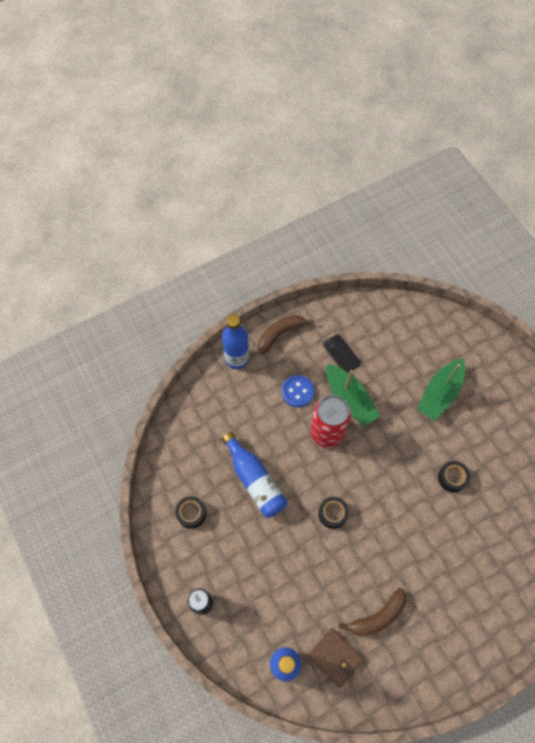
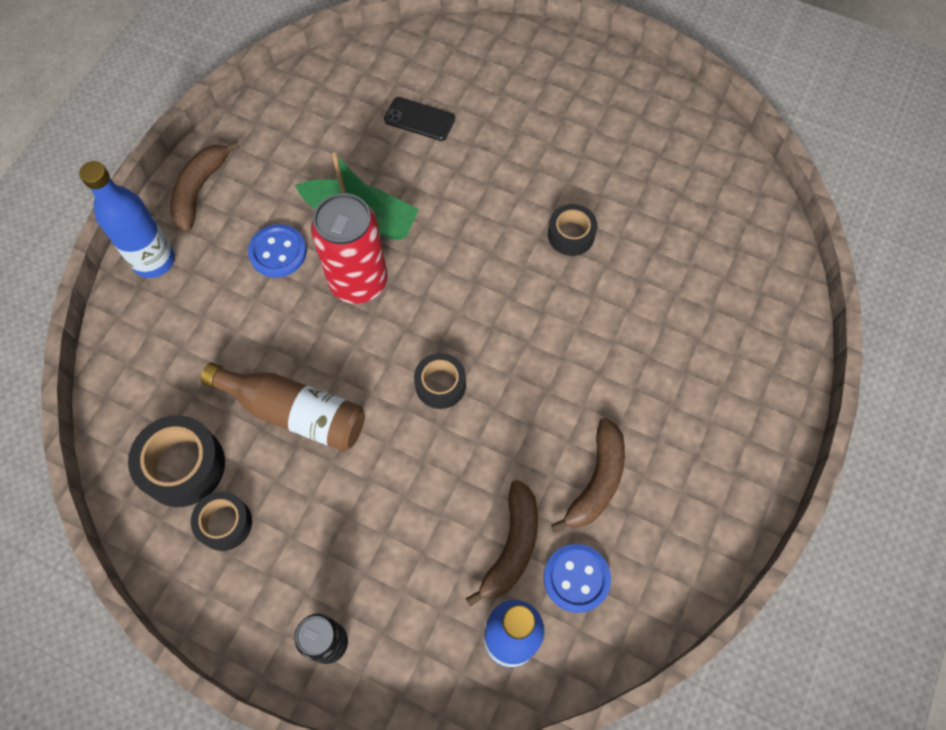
camera: 35 degrees left, 0 degrees up
blue bottle [222,432,287,518] -> brown bottle [201,363,365,451]
brown wallet [308,629,363,687] -> blue button [544,544,611,613]
black phone [323,334,361,373] -> black phone moved to [384,97,455,141]
green boat [417,359,465,421] -> none
none -> black tape [128,415,225,507]
none -> brown banana [466,480,538,607]

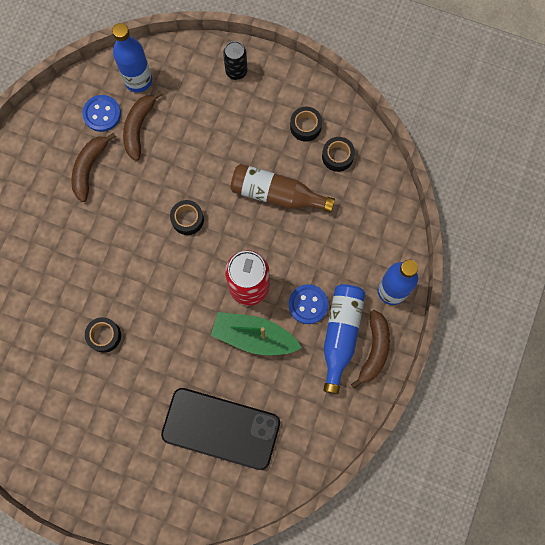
camera: 175 degrees right, 10 degrees up
black tape [128,415,225,507] -> black tape [322,137,355,172], size x0.63
black phone [384,97,455,141] -> black phone [161,388,280,470], size x2.17
none -> blue bottle [323,284,365,394]

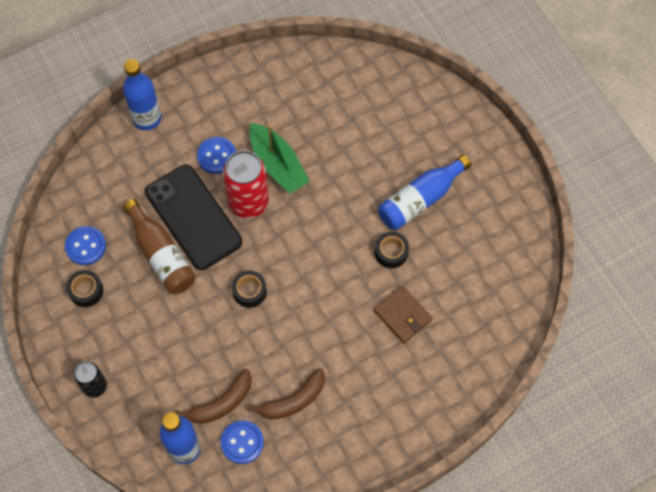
camera: 140 degrees left, 10 degrees down
black phone [161,388,280,470] -> black phone moved to [145,165,242,270]
black tape [322,137,355,172] -> blue button [65,226,106,265]
blue bottle [323,284,365,394] -> blue bottle moved to [378,155,471,230]
brown banana [351,310,390,389] -> none
none -> brown wallet [374,286,432,343]

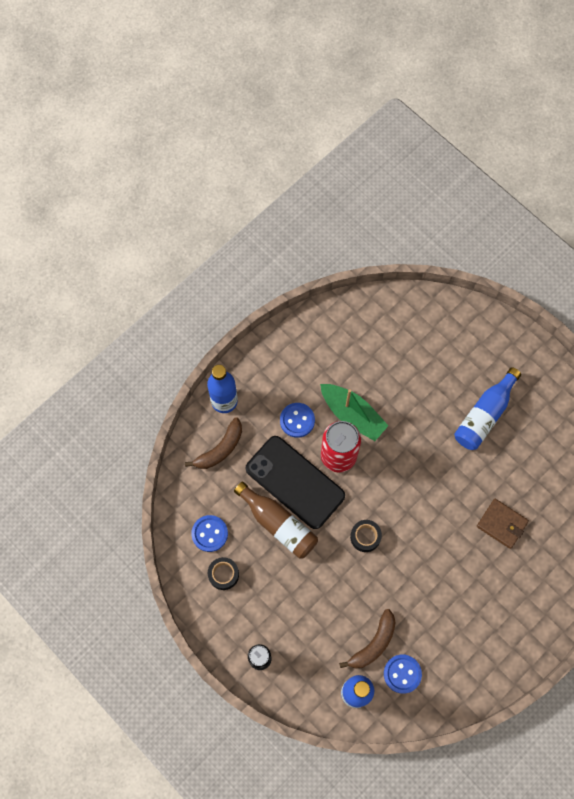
camera: 15 degrees left, 5 degrees up
brown banana [247,368,325,419] -> brown banana moved to [185,417,242,469]
black tape [375,232,409,268] -> none

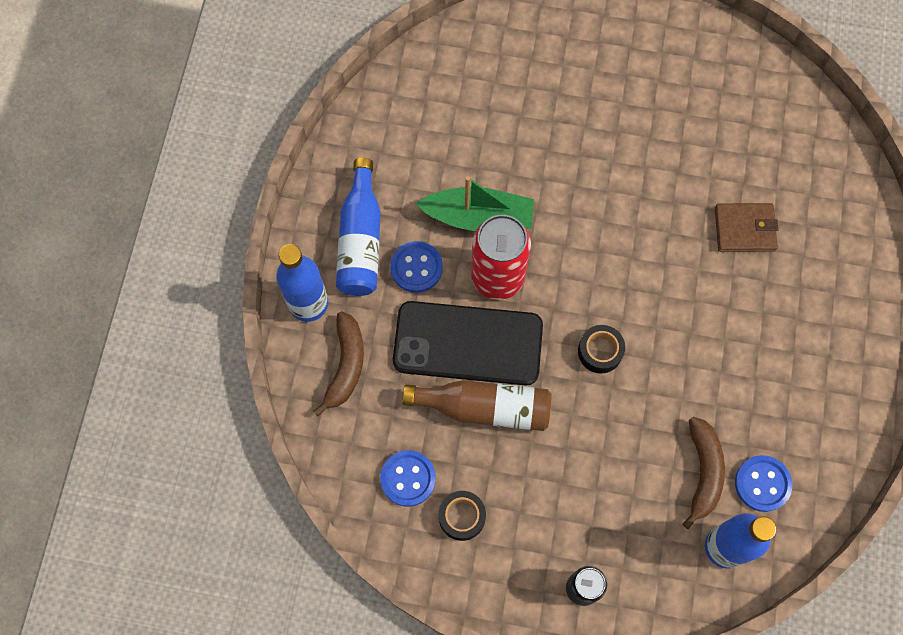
camera: 35 degrees left, 0 degrees up
blue bottle [454,367,521,450] -> blue bottle moved to [336,158,381,296]

